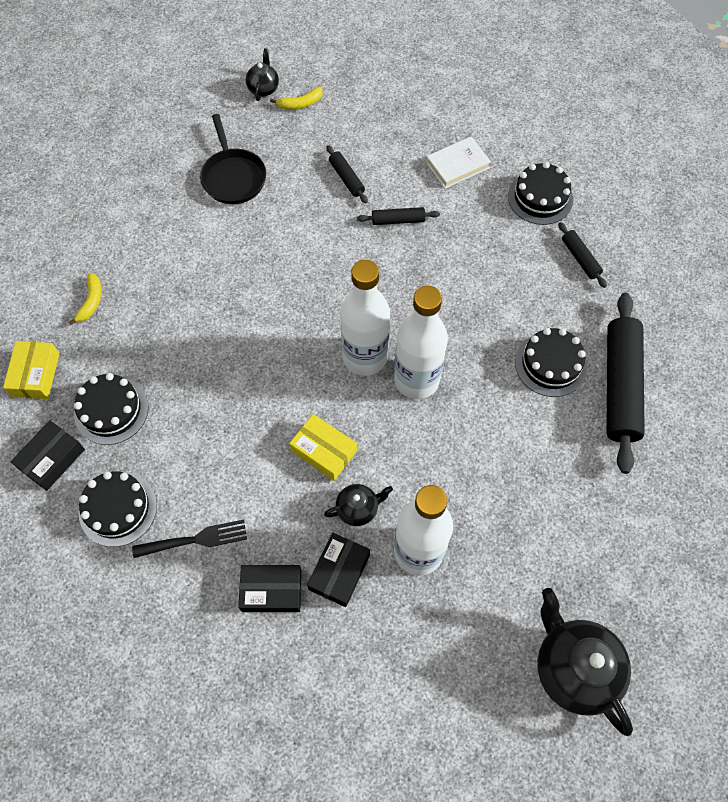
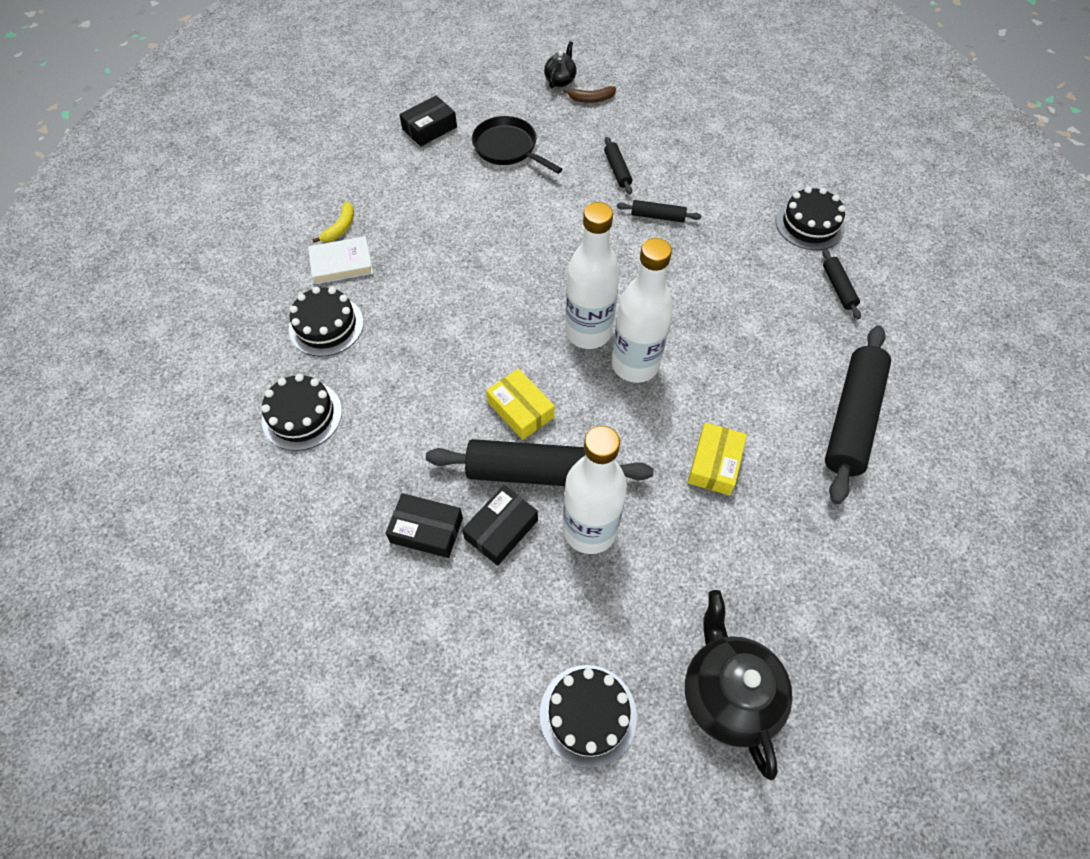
camera: 15 degrees right, 5 degrees down
yellow box [3,341,59,399] -> yellow box moved to [688,422,747,495]
black box [11,420,85,491] -> black box moved to [399,95,457,146]
black fork [132,520,247,558] -> none
black pan [200,114,266,204] -> black pan turned 135 degrees clockwise [472,116,562,174]
yellow banana [270,87,323,110] -> brown banana [563,86,616,103]
black teapot [324,484,393,526] -> black rolling pin [426,439,653,486]
white book [426,136,491,188] -> white book moved to [308,236,373,284]
black cake [515,328,587,397] -> black cake moved to [540,665,637,768]

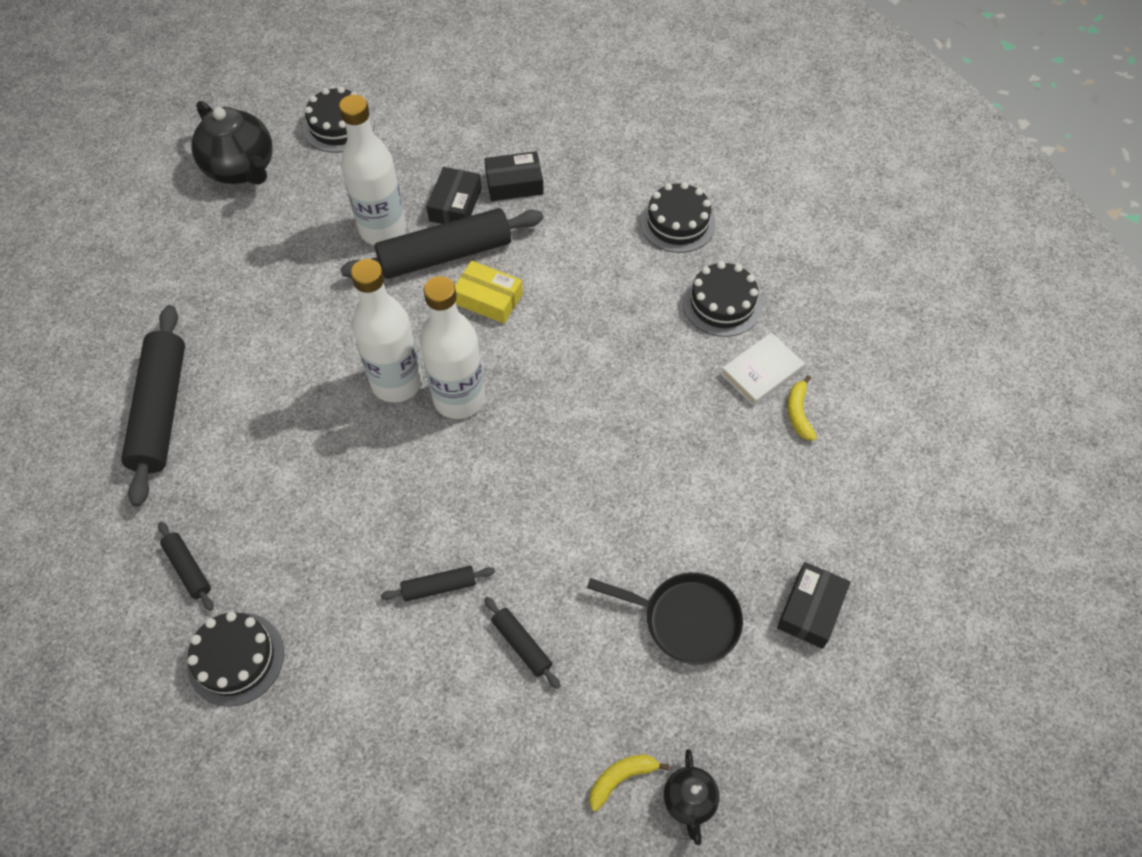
camera: 155 degrees right, 0 degrees up
brown banana [563,86,616,103] -> yellow banana [589,754,669,811]
yellow box [688,422,747,495] -> none

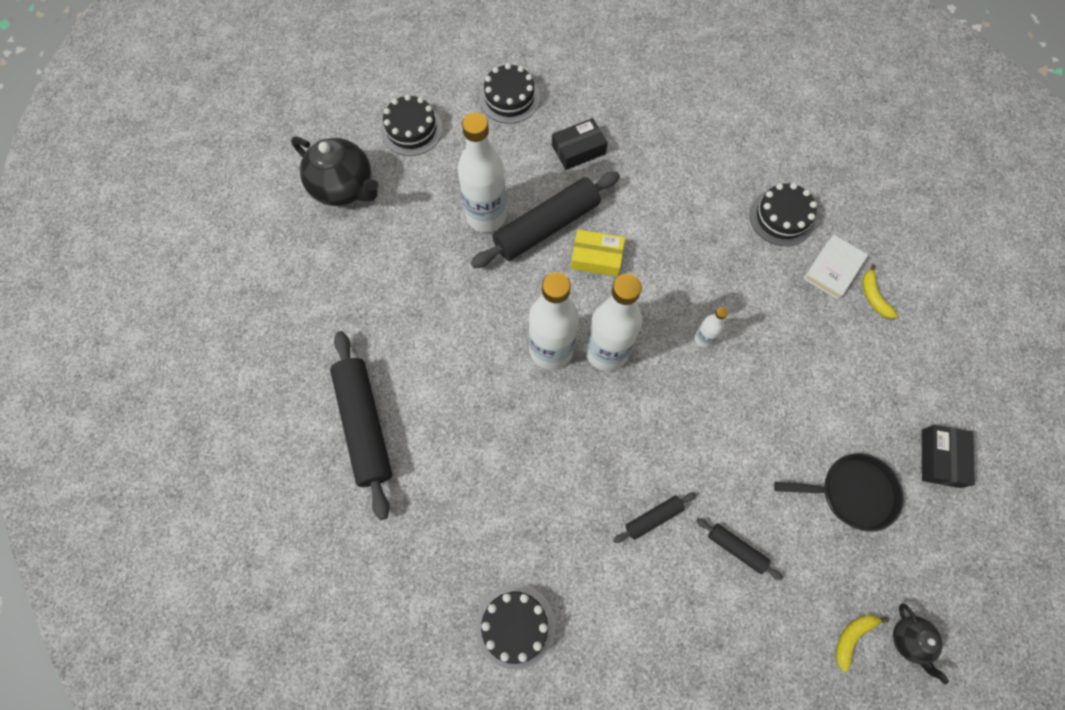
camera: 15 degrees left, 10 degrees up
black rolling pin [158,522,214,611] -> none
black box [426,167,482,224] -> none
black cake [640,182,716,253] -> black cake moved to [479,63,540,124]
none -> white bottle [694,307,728,348]

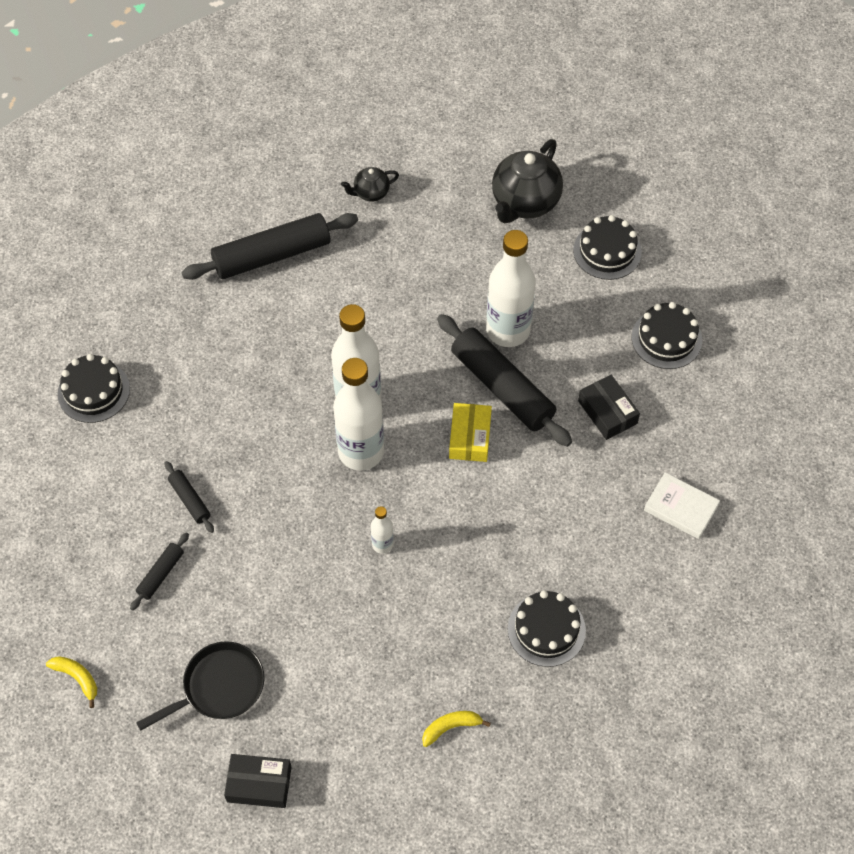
camera: 85 degrees right, 10 degrees down
black pan [774,453,904,532] -> black pan turned 120 degrees counterclockwise [136,641,265,731]
white book [803,234,868,300] -> white book moved to [644,472,720,539]
black teapot [893,603,949,684] -> black teapot moved to [341,167,399,202]

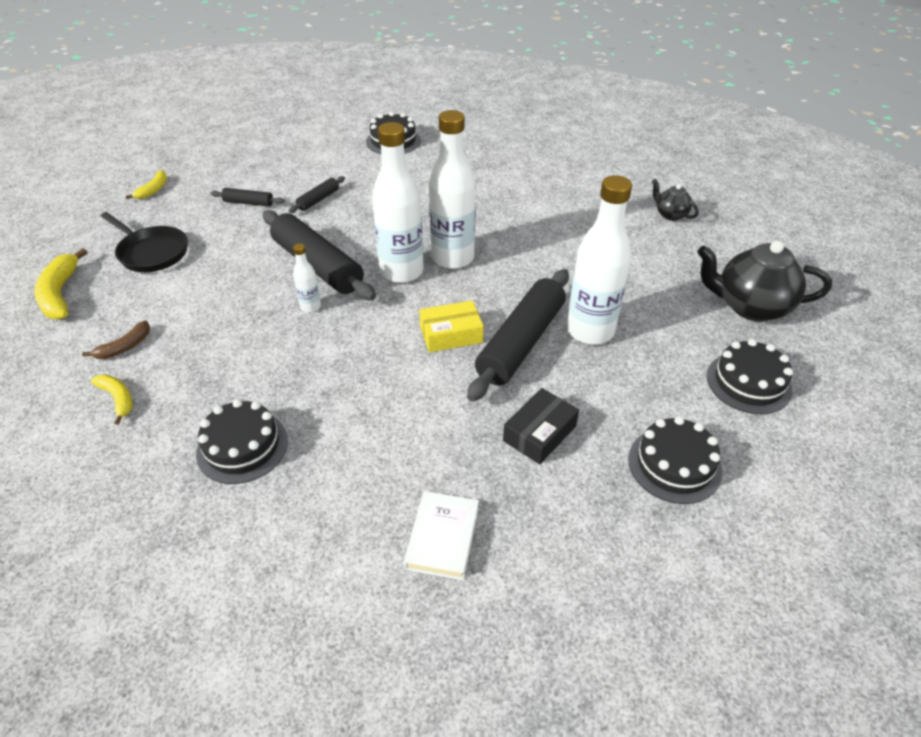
camera: 70 degrees right, 15 degrees down
black rolling pin [181,213,358,280] -> black rolling pin moved to [263,210,376,300]
black box [224,754,292,808] -> yellow banana [34,248,87,319]
none -> brown banana [82,320,150,359]

